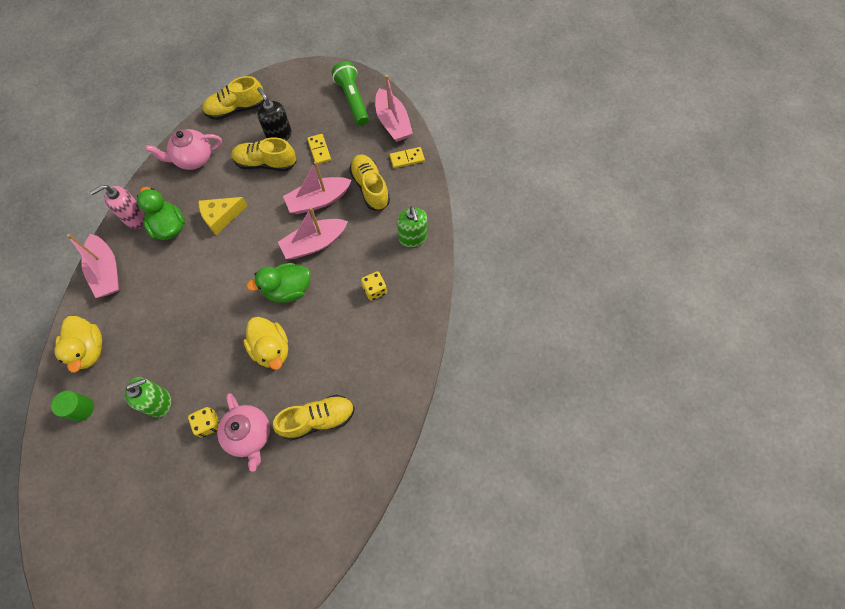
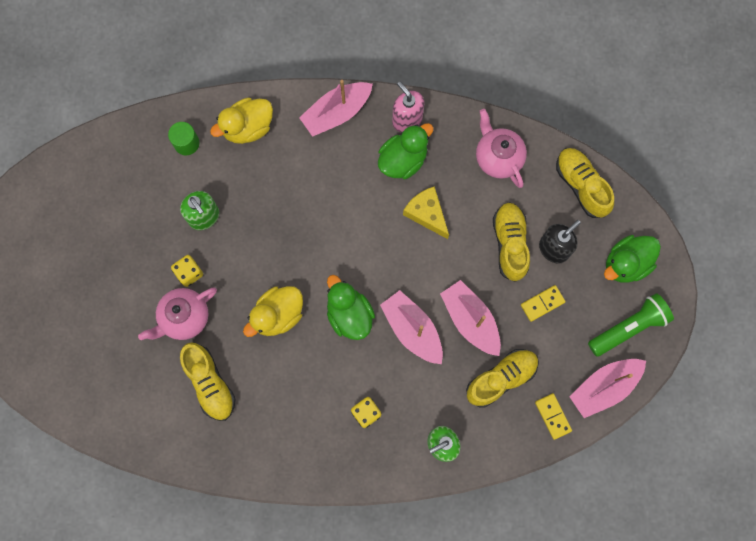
camera: 80 degrees right, 10 degrees up
none -> green duck [604,235,661,283]

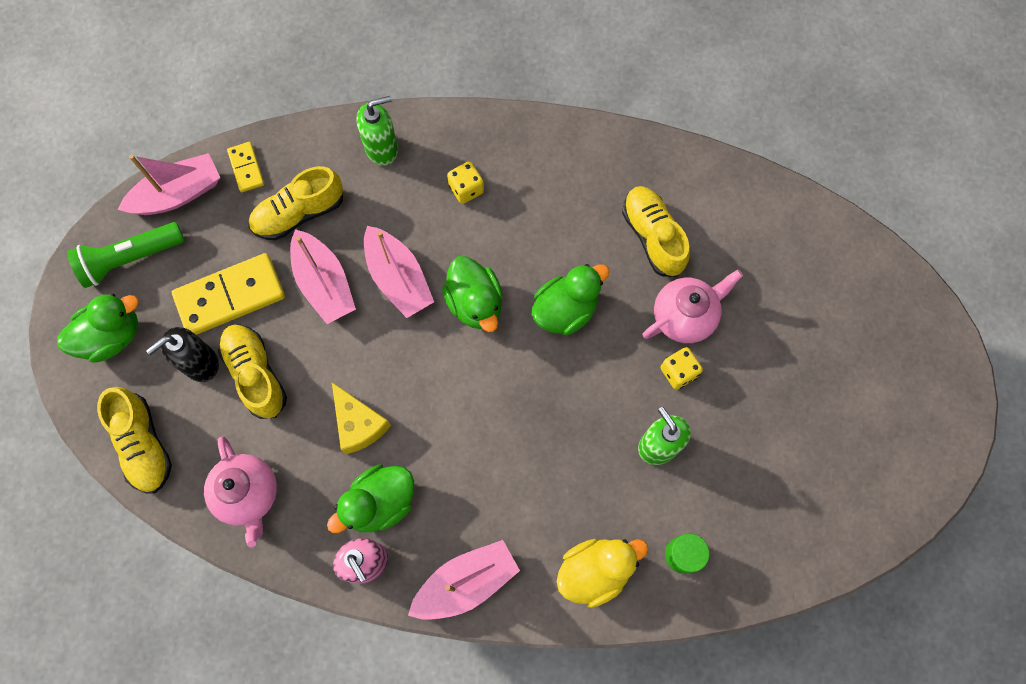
camera: 175 degrees left, 5 degrees down
yellow duck [243,286,303,337] -> green duck [532,264,610,335]
yellow shoe [493,202,530,282] -> yellow shoe turned 150 degrees clockwise [218,324,287,419]
yellow domino [521,285,566,322] -> yellow domino [172,253,285,335], size x1.96

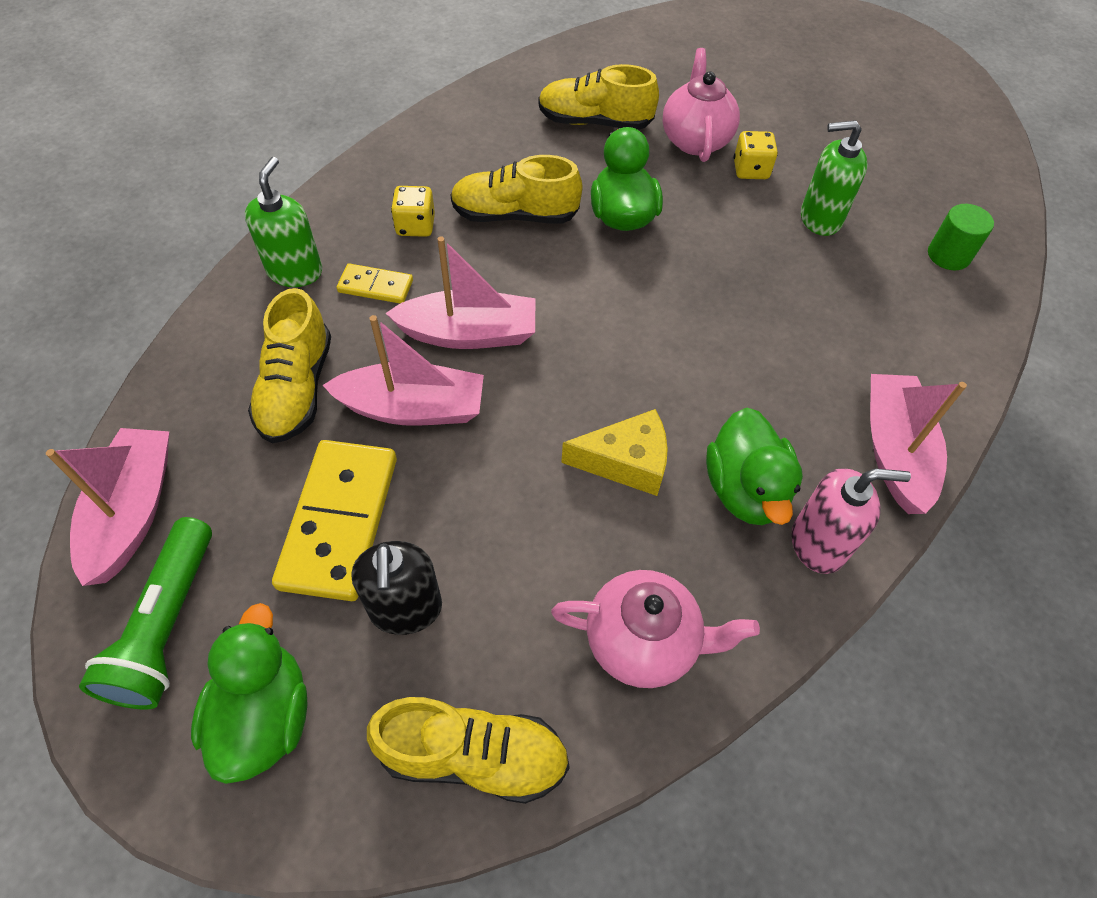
camera: 60 degrees left, 15 degrees down
yellow shoe [218,324,287,419] -> yellow shoe moved to [450,155,582,224]
yellow domino [227,142,264,192] -> yellow domino moved to [337,263,413,303]
green duck [442,256,503,332] -> none
yellow duck [557,539,649,608] -> none

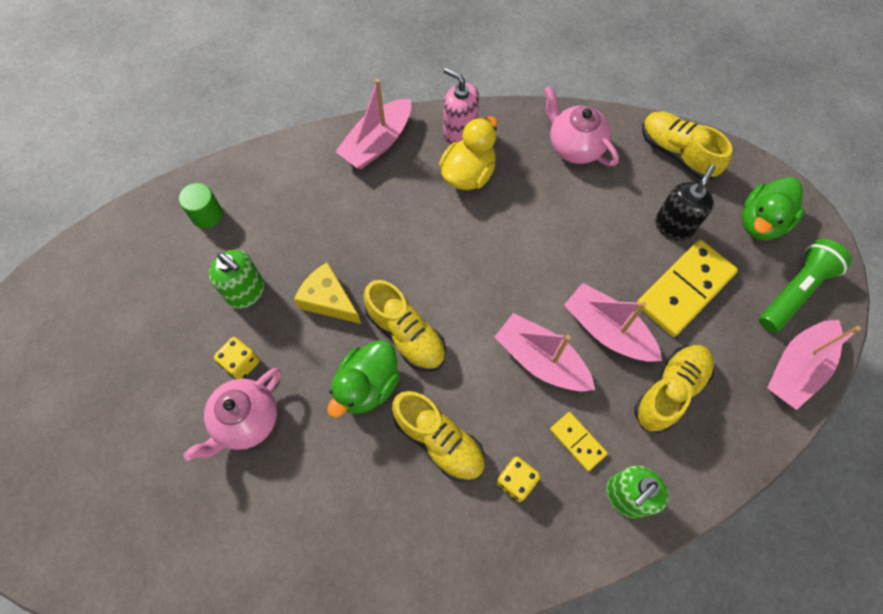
camera: 140 degrees left, 10 degrees up
yellow shoe [538,64,659,130] -> yellow shoe moved to [363,280,446,371]
yellow cheese [561,409,668,496] -> yellow cheese moved to [294,262,361,324]
green duck [706,408,803,525] -> yellow duck [439,116,498,190]

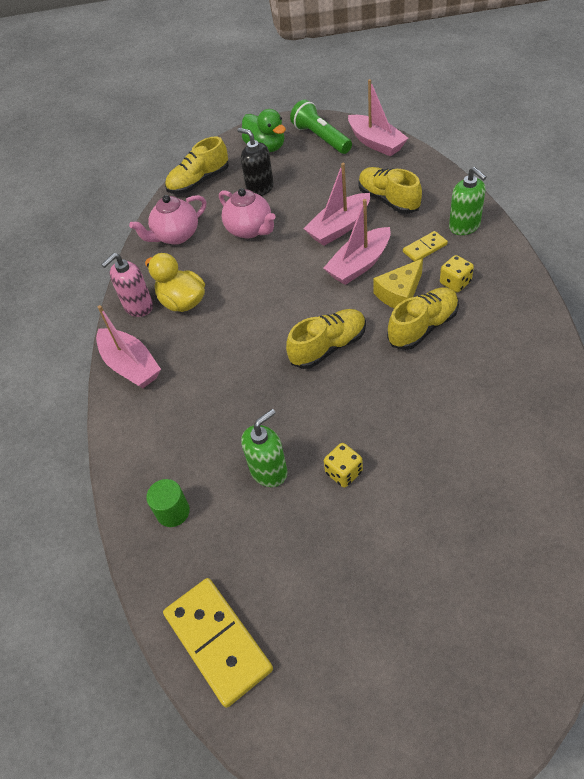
camera: 75 degrees left, 15 degrees down
pink teapot [183,368,281,461] -> pink teapot moved to [219,188,276,239]
yellow cheese [294,262,361,324] -> yellow cheese moved to [373,258,423,308]
green duck [328,340,400,418] -> none
yellow domino [637,239,738,337] -> yellow domino moved to [163,578,273,708]

